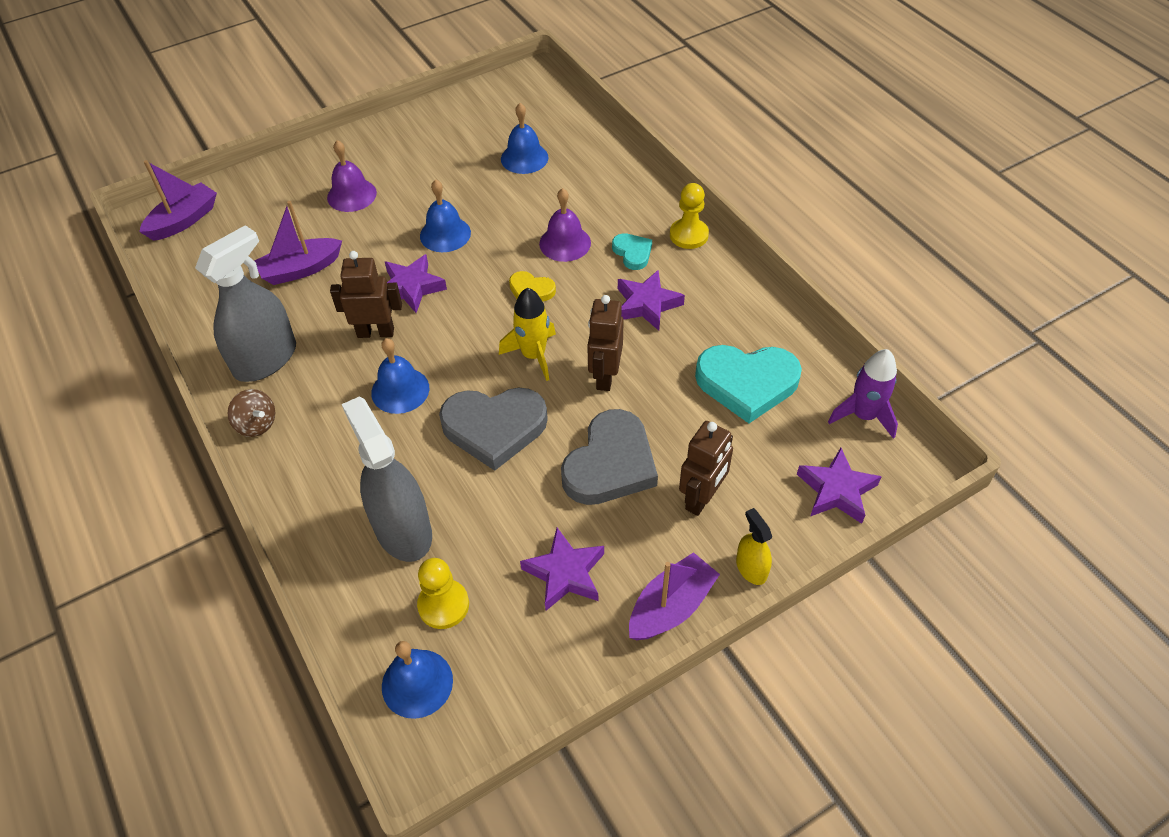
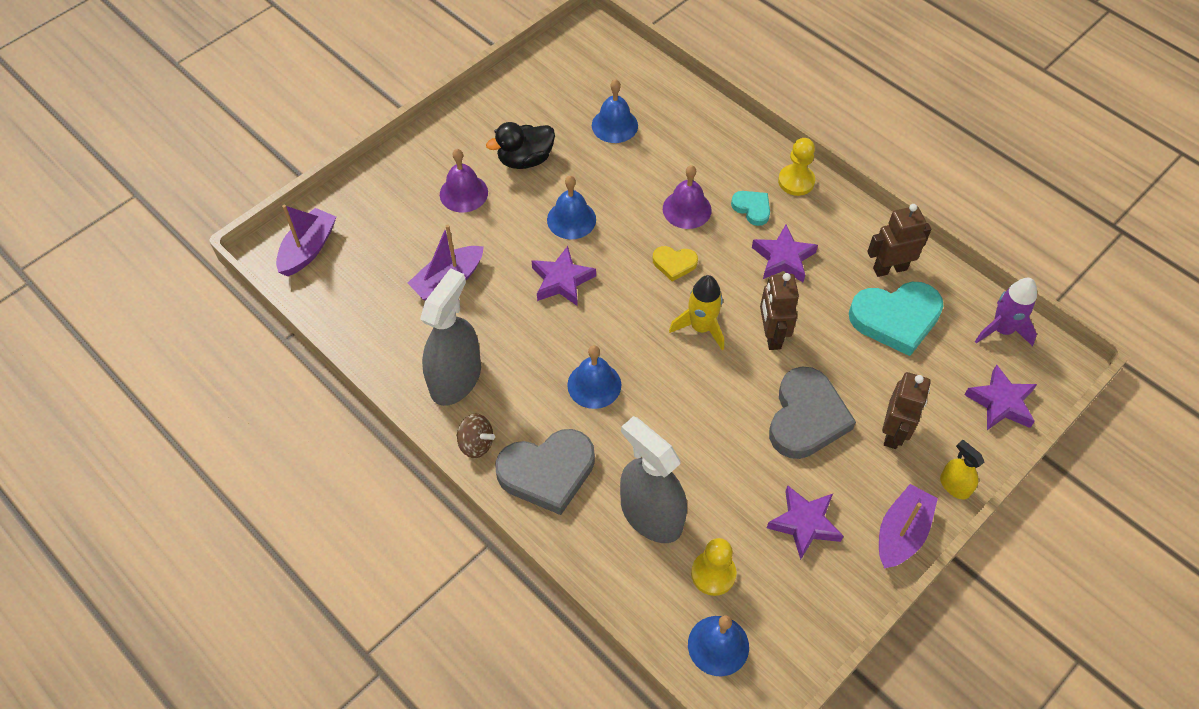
camera: 15 degrees left, 5 degrees up
brown robot [330,251,402,338] -> brown robot moved to [867,204,931,277]
grey heart [439,388,548,471] -> grey heart moved to [495,429,595,515]
none -> black duck [486,122,555,169]

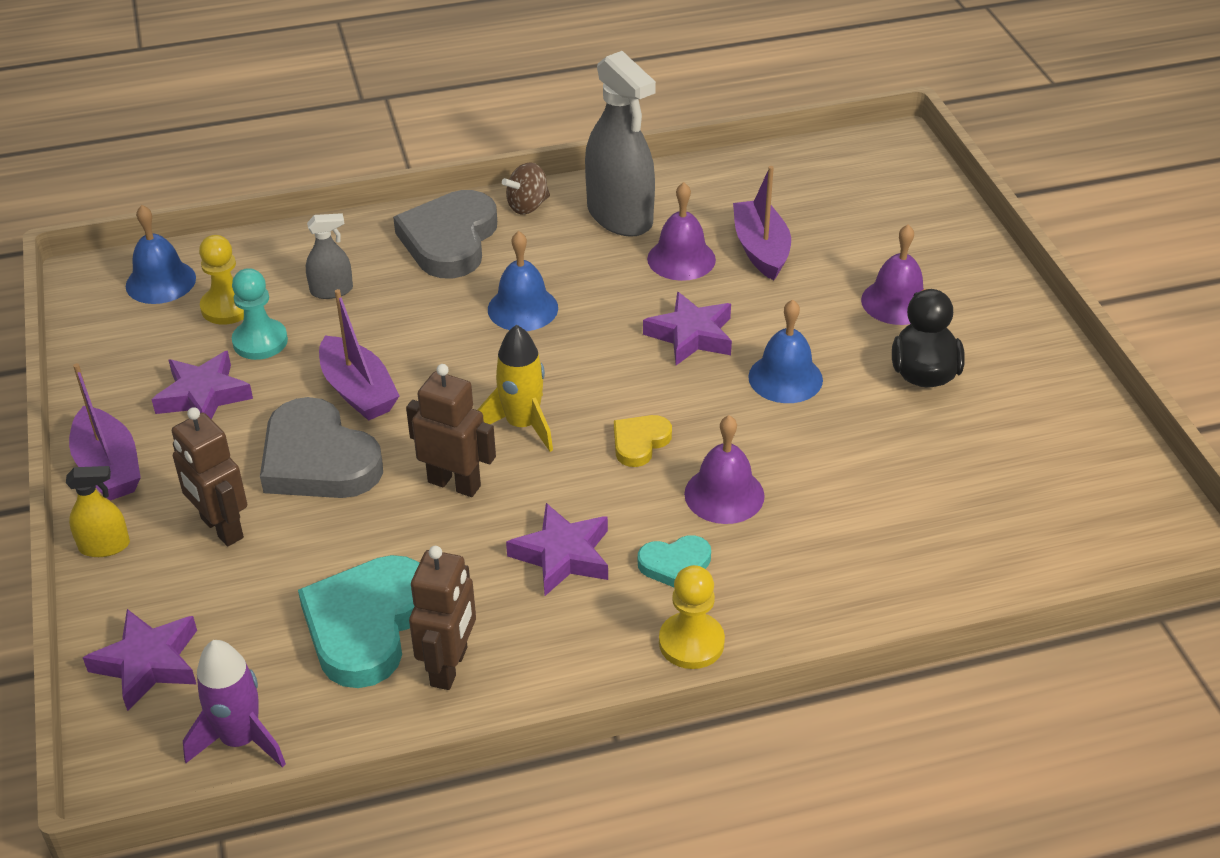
camera: 120 degrees right, 15 degrees down
purple boat [276,205,336,277] -> purple boat moved to [319,289,400,421]
blue bell [592,79,638,143] -> none
grey spray bottle [620,416,687,543] -> grey spray bottle [306,213,353,299], size x0.48
none -> turquoise pawn [232,268,288,360]
none -> purple bell [647,182,716,281]

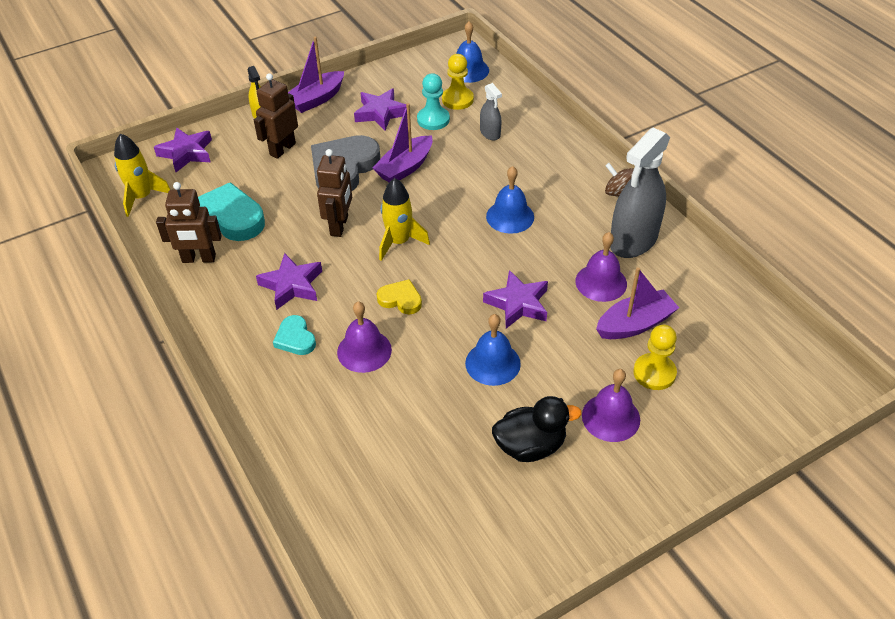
camera: 75 degrees right, 5 degrees up
purple rocket [183,640,286,768] -> yellow rocket [114,133,171,217]
grey heart [393,190,497,278] -> none
yellow pawn [659,565,725,669] -> yellow pawn moved to [633,325,677,390]

